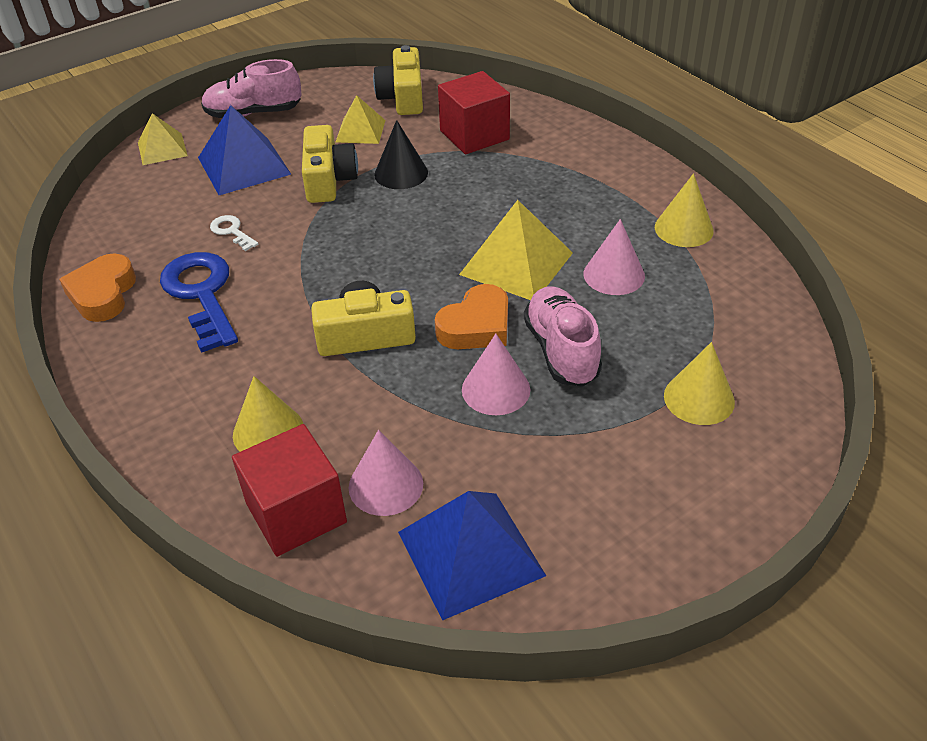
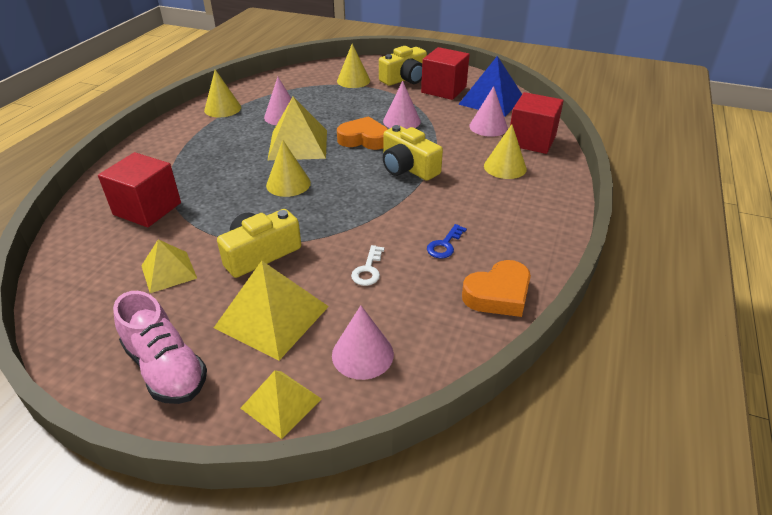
camera: 125 degrees left, 5 degrees down
blue key [160,252,238,353] -> blue key [427,224,467,258], size x0.47
blue pyramid [198,105,291,195] -> yellow pyramid [214,261,329,360]
yellow camera [373,45,423,115] -> yellow camera moved to [379,46,427,86]
black cone [374,120,428,189] -> none
pink shoe [524,286,602,387] -> none
none -> yellow cone [266,140,311,197]
none -> pink cone [332,305,394,380]
none -> red cube [421,47,470,100]

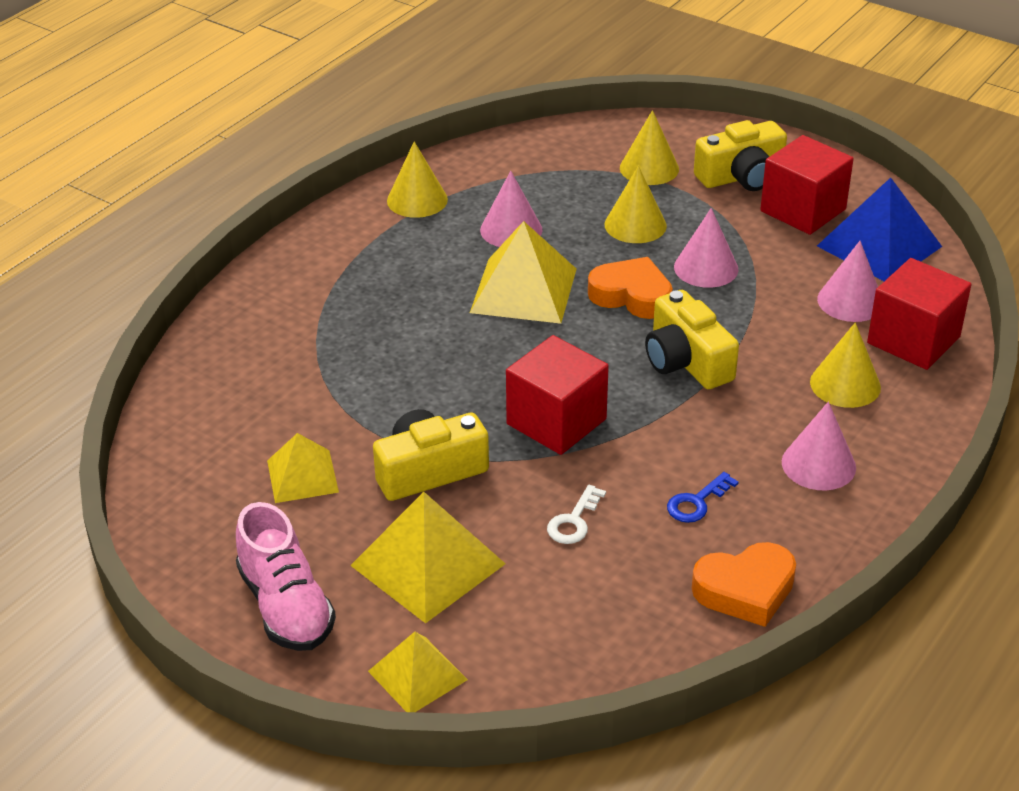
camera: 15 degrees right, 0 degrees up
red cube [98,152,181,227] -> red cube moved to [506,335,609,455]
yellow cone [266,140,311,197] -> yellow cone moved to [605,166,667,243]
pink cone [332,305,394,380] -> pink cone moved to [782,402,856,490]

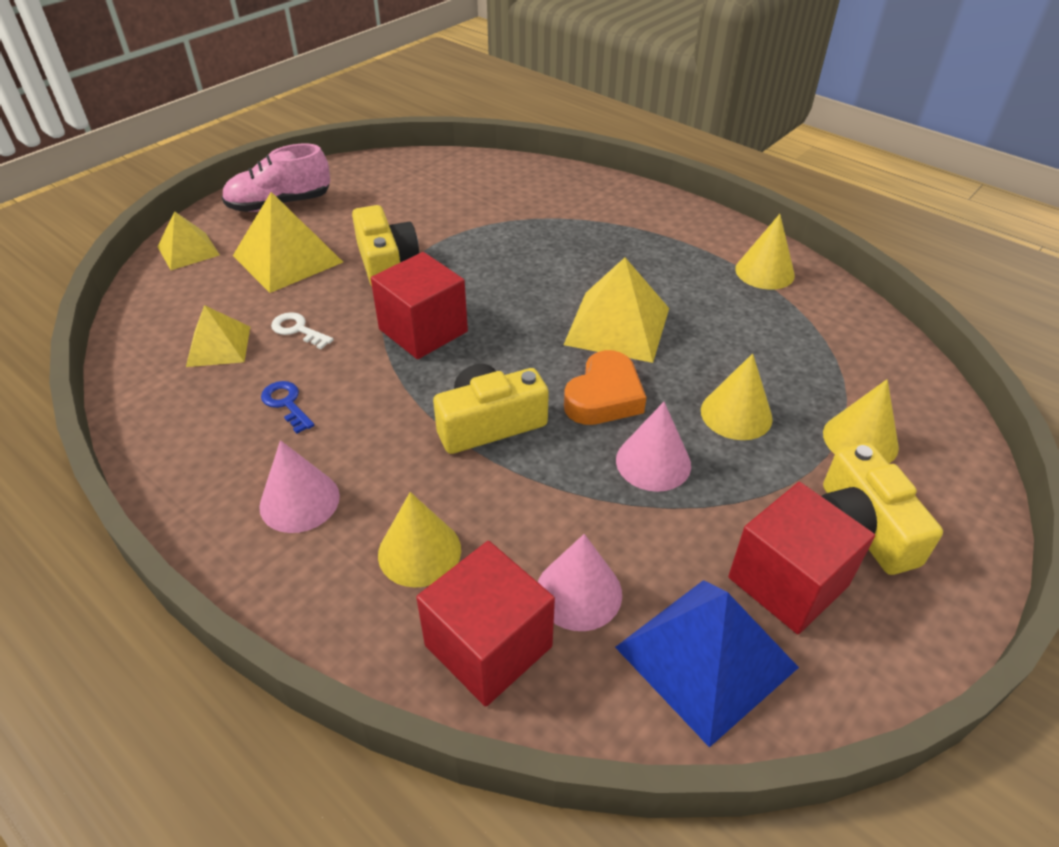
camera: 95 degrees right, 5 degrees up
yellow pyramid [267,433,339,503] -> yellow pyramid moved to [186,305,250,367]
pink cone [480,171,542,247] -> none
orange heart [692,542,796,627] -> none

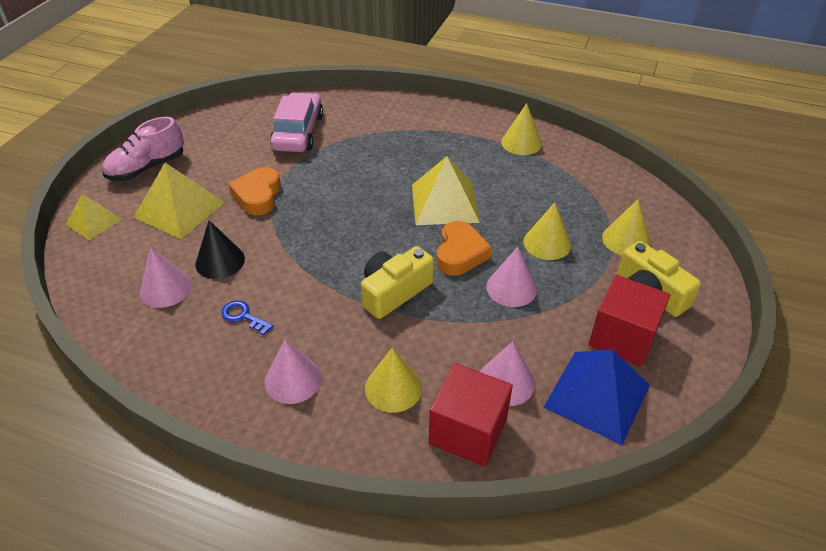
camera: 20 degrees left, 0 degrees up
yellow pyramid [186,305,250,367] -> pink cone [140,247,192,308]
white key [271,312,333,349] -> black cone [196,220,245,279]
yellow camera [352,205,419,286] -> orange heart [228,167,281,215]
red cube [371,252,468,359] -> none
none -> pink car [270,92,323,152]

